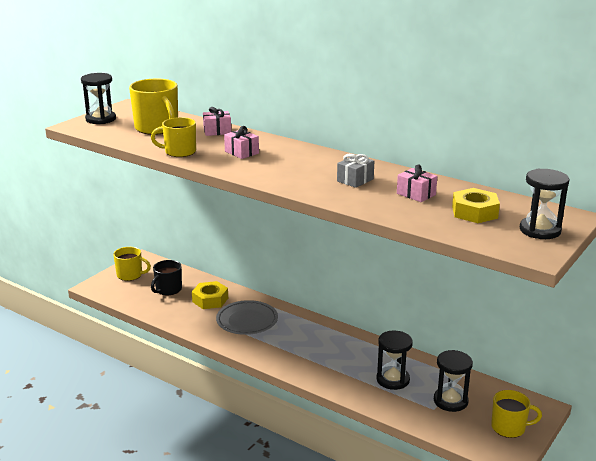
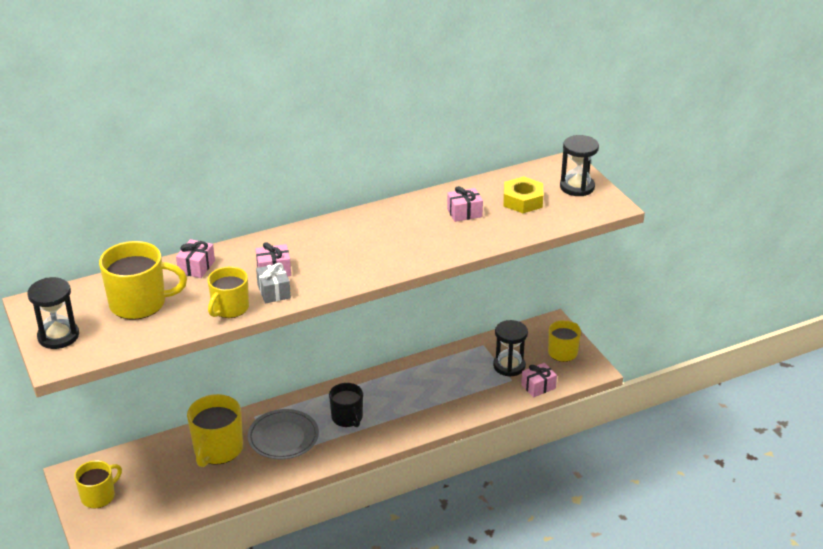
camera: 60 degrees left, 10 degrees up
black mug [151,260,182,295] -> black mug moved to [329,383,363,427]
yellow nut [192,281,228,309] -> yellow mug [187,394,243,467]
grey gift [337,154,374,188] -> grey gift moved to [256,263,291,303]
black hourglass [377,331,413,390] -> none
none -> pink gift [521,363,557,397]

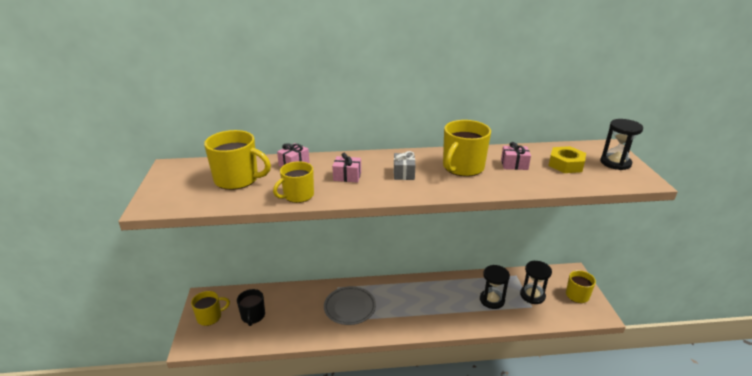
camera: 20 degrees right, 5 degrees down
black hourglass [27,277,79,349] -> black hourglass moved to [480,265,510,309]
yellow mug [187,394,243,467] -> yellow mug moved to [443,120,491,177]
grey gift [256,263,291,303] -> grey gift moved to [394,151,415,180]
black mug [329,383,363,427] -> black mug moved to [237,289,265,326]
pink gift [521,363,557,397] -> none

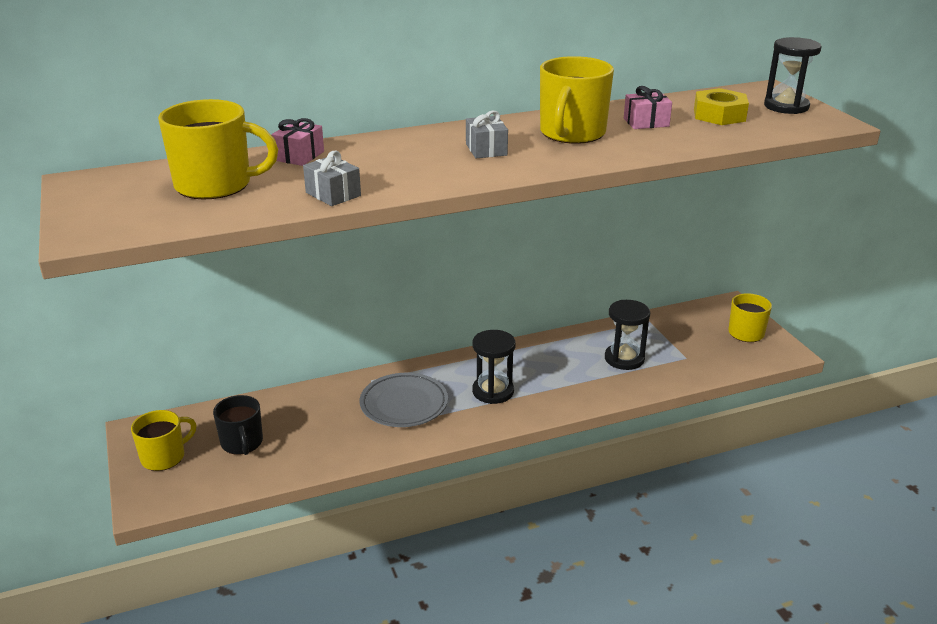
camera: 15 degrees left, 0 degrees up
yellow mug [273,161,314,203] -> grey gift [303,151,361,206]
pink gift [332,153,361,183] -> none
black hourglass [520,261,552,304] -> black hourglass moved to [472,330,516,404]

